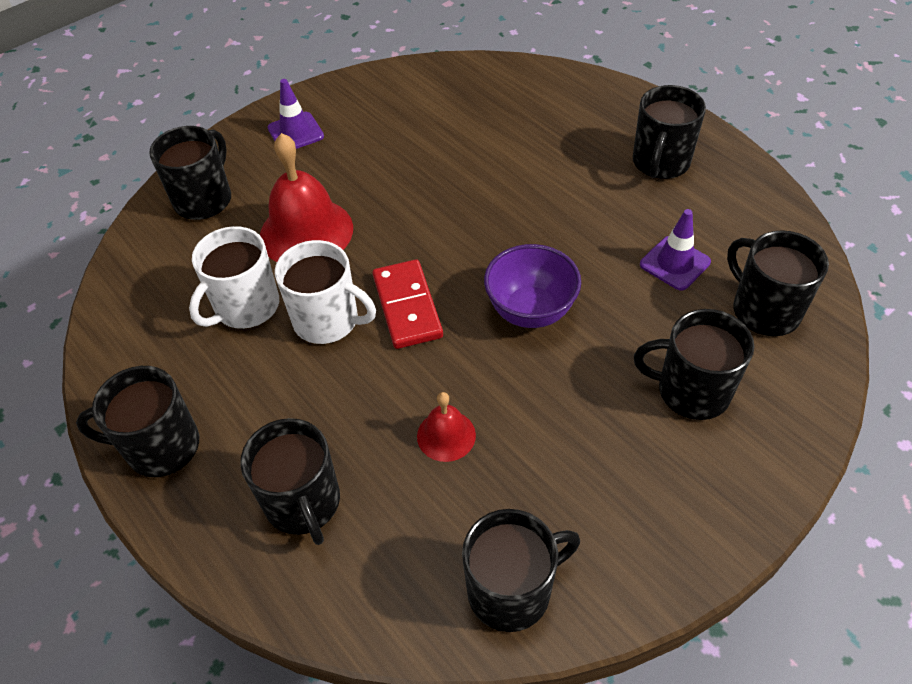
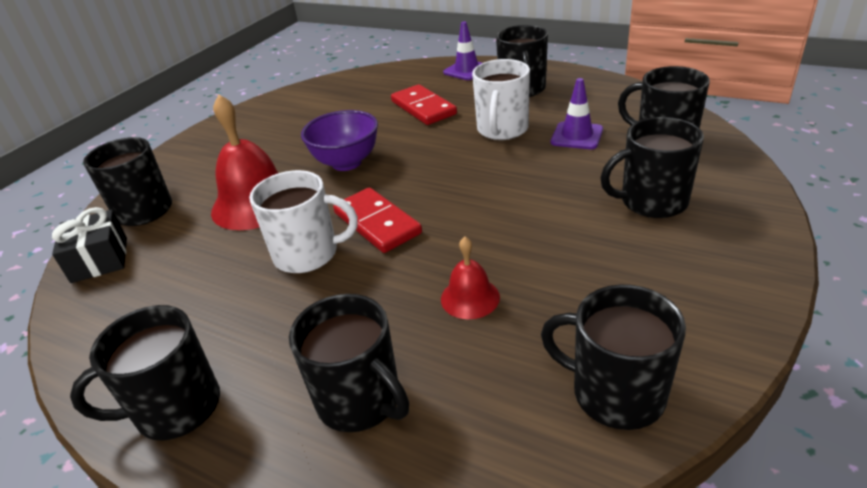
camera: 20 degrees left, 15 degrees down
white mug [189,226,279,329] -> white mug moved to [472,59,530,140]
purple traffic cone [268,79,324,149] -> purple traffic cone moved to [443,21,482,80]
black mug [462,509,580,632] -> black mug turned 105 degrees counterclockwise [541,285,686,430]
purple bowl [484,244,581,328] -> purple bowl moved to [301,110,378,171]
none -> black gift [52,207,127,283]
none -> red domino [391,84,457,125]

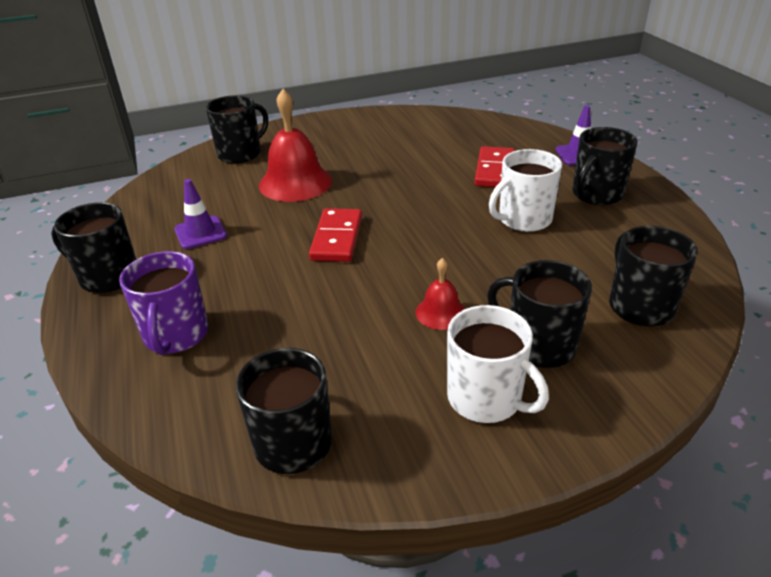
camera: 40 degrees right, 0 degrees up
black gift [52,207,127,283] -> none
white mug [249,170,358,274] -> white mug moved to [447,305,549,423]
black mug [289,294,409,432] -> purple mug [119,251,209,355]
purple bowl [301,110,378,171] -> none
red bell [441,237,500,319] -> red bell moved to [416,258,465,330]
purple traffic cone [551,78,603,149] -> purple traffic cone moved to [174,179,227,249]

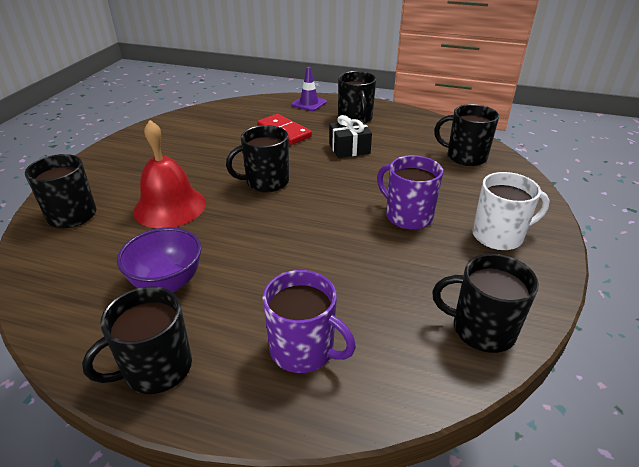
camera: 55 degrees left, 0 degrees up
purple traffic cone [174,179,227,249] -> purple bowl [117,227,202,292]
red domino [309,208,362,262] -> none
red bell [416,258,465,330] -> purple mug [377,155,443,230]
black mug [487,260,592,368] -> black mug moved to [226,125,289,192]
white mug [489,149,562,232] -> black gift [329,115,372,158]

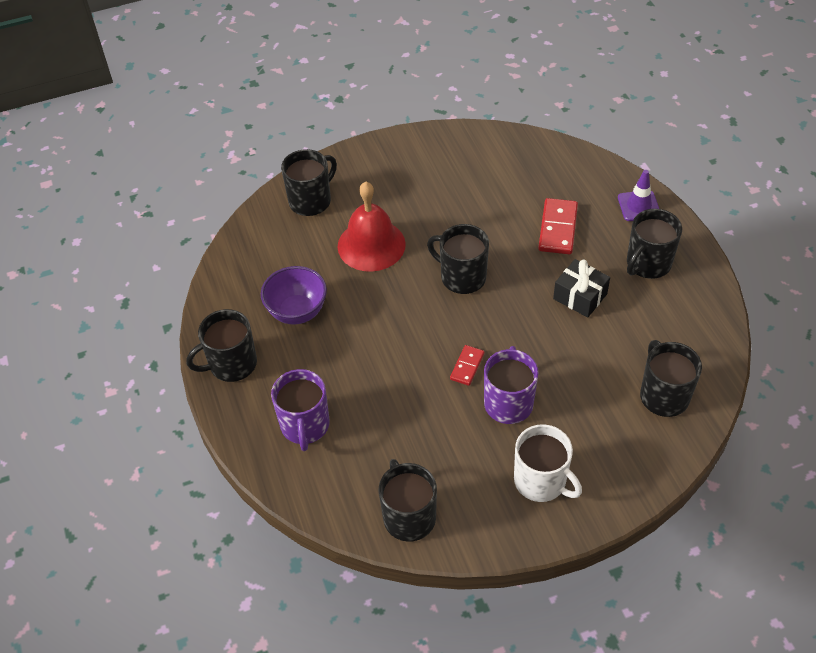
camera: 55 degrees right, 15 degrees up
black mug [82,286,192,394] -> black mug turned 45 degrees counterclockwise [186,309,257,382]
none -> red domino [450,345,484,386]

